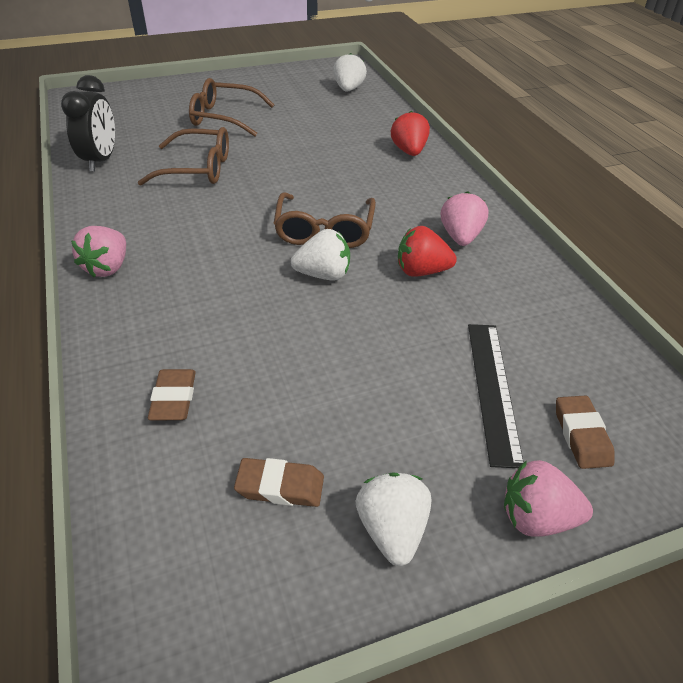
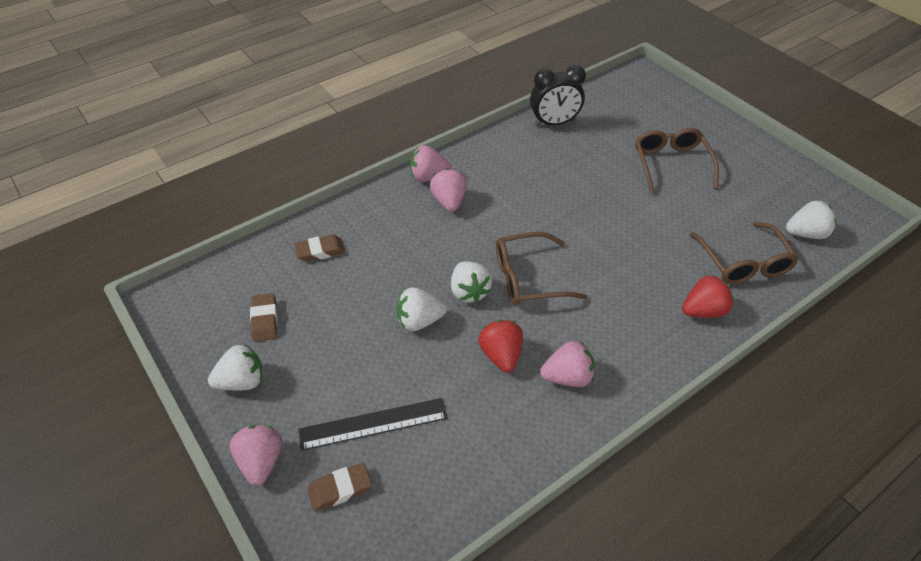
camera: 75 degrees right, 5 degrees up
brown glasses [138,127,229,186] -> brown glasses moved to [689,222,799,284]
none -> white strawberry [397,288,447,331]
none -> pink strawberry [430,168,467,212]

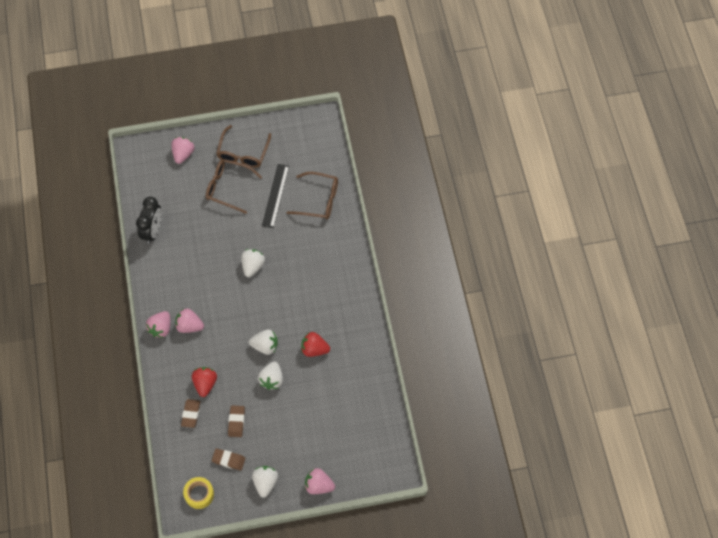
camera: 65 degrees left, 15 degrees up
black ruler [299,398,448,451] -> black ruler moved to [262,164,289,228]
brown eraser [307,462,372,512] -> brown eraser moved to [228,405,245,437]
brown glasses [496,232,588,305] -> brown glasses moved to [216,125,271,168]
pink strawberry [540,341,595,387] -> pink strawberry moved to [171,137,195,164]
red strawberry [682,275,734,318] -> red strawberry moved to [192,367,217,397]
white strawberry [786,201,836,239] -> white strawberry moved to [241,249,265,277]
none -> yellow tape [183,477,214,509]

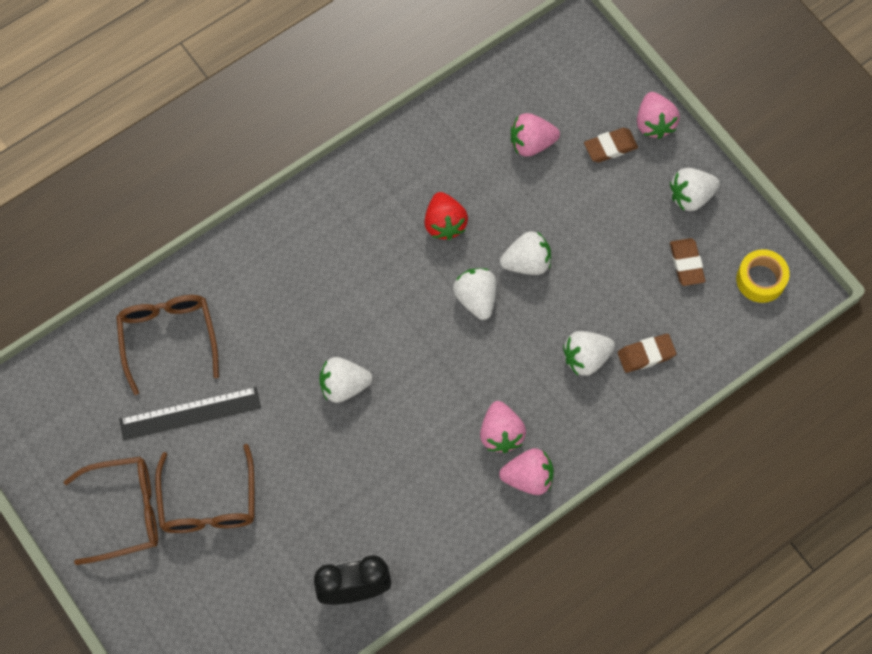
camera: 115 degrees left, 5 degrees up
pink strawberry [171,137,195,164] -> pink strawberry moved to [511,113,560,156]
red strawberry [192,367,217,397] -> white strawberry [563,331,615,376]
brown eraser [228,405,245,437] -> brown eraser moved to [584,128,638,162]

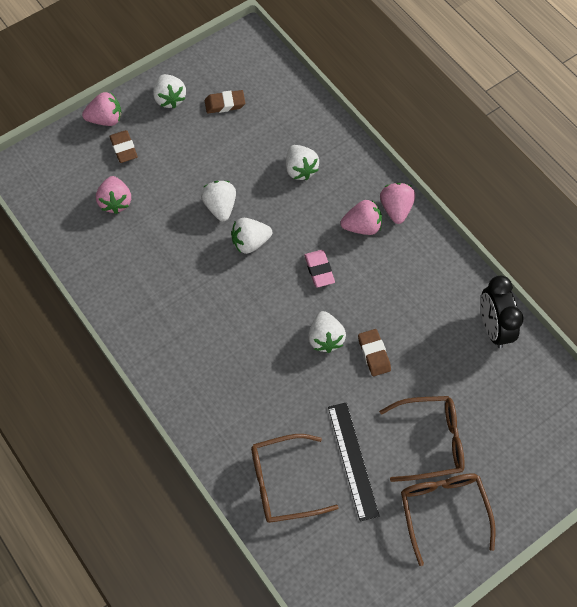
camera: 90 degrees left, 5 degrees down
red strawberry [424,192,468,240] -> none
brown eraser [618,334,676,373] -> brown eraser moved to [358,329,391,376]
yellow tape [736,249,790,303] -> none
none -> pink eraser [304,250,335,287]

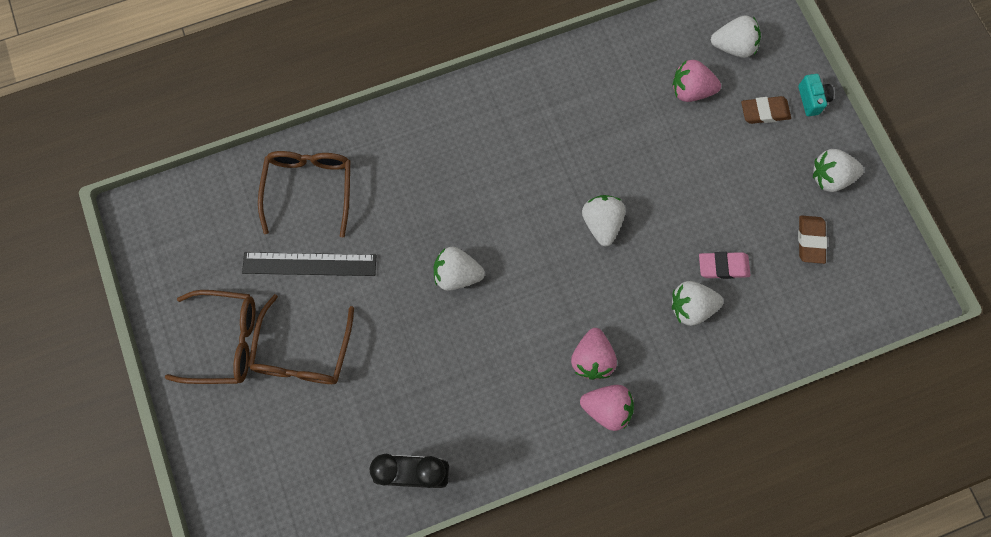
camera: 105 degrees right, 10 degrees up
pink strawberry [82,92,121,126] -> turquoise camera [798,74,834,116]
white strawberry [201,181,236,221] -> white strawberry moved to [711,15,761,58]
pink eraser [304,250,335,287] -> pink eraser moved to [699,252,750,279]
brown eraser [358,329,391,376] -> none

